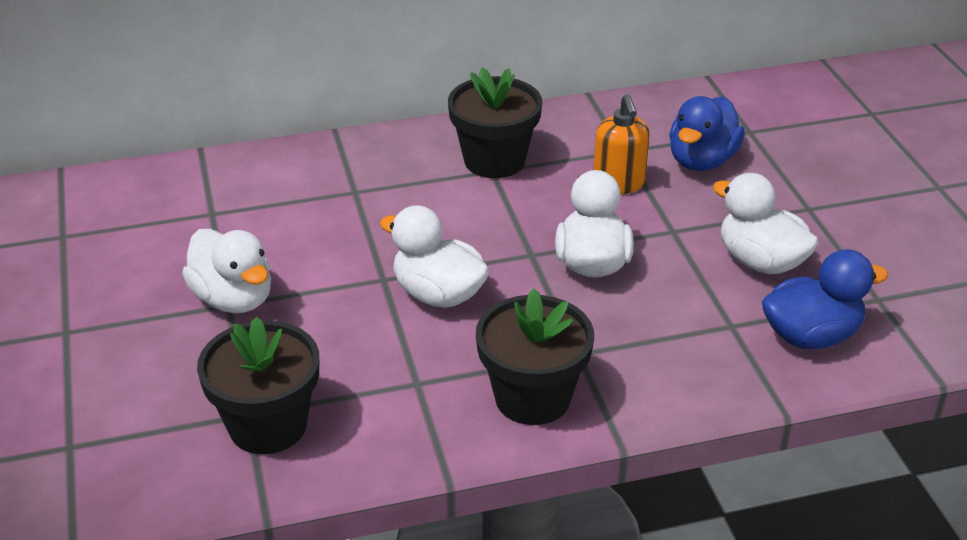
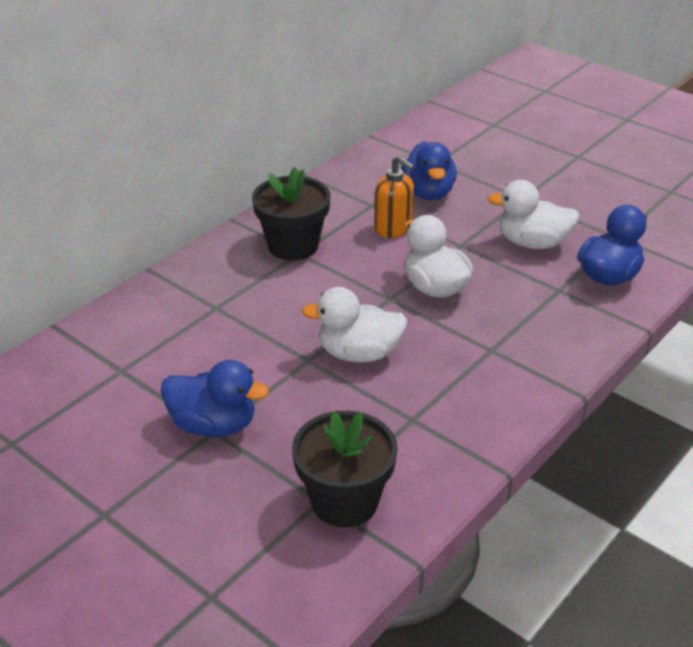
camera: 35 degrees left, 0 degrees up
white duck [182,229,271,313] -> blue duck [161,360,269,437]
black flower pot [476,289,594,425] -> none

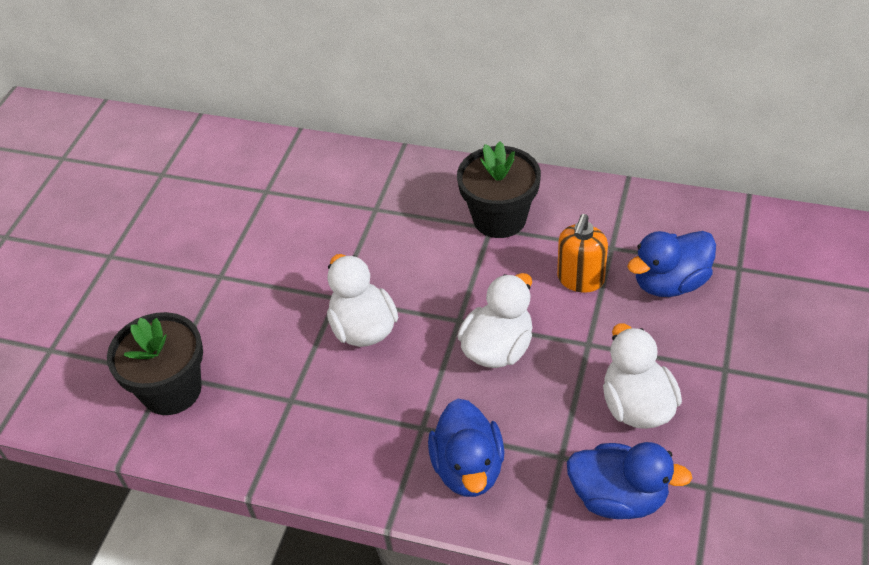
camera: 70 degrees right, 10 degrees up
blue duck [161,360,269,437] -> blue duck moved to [428,399,505,497]

